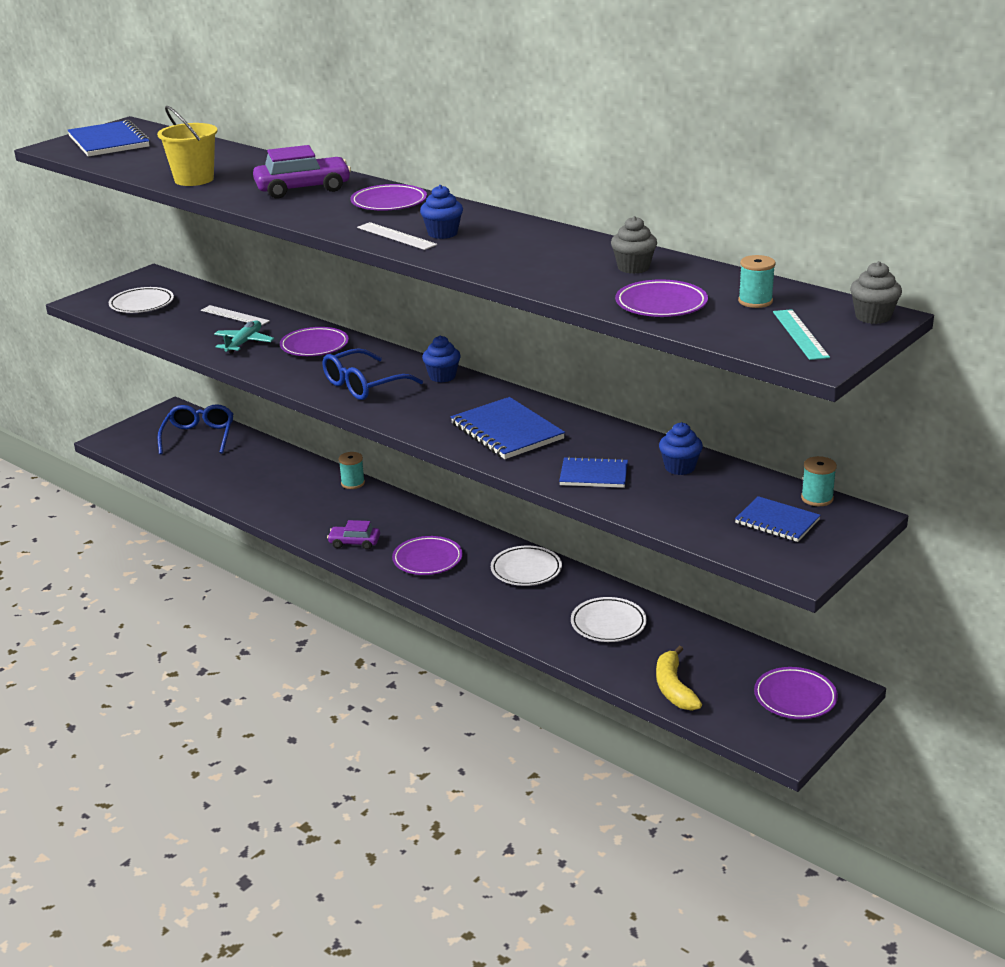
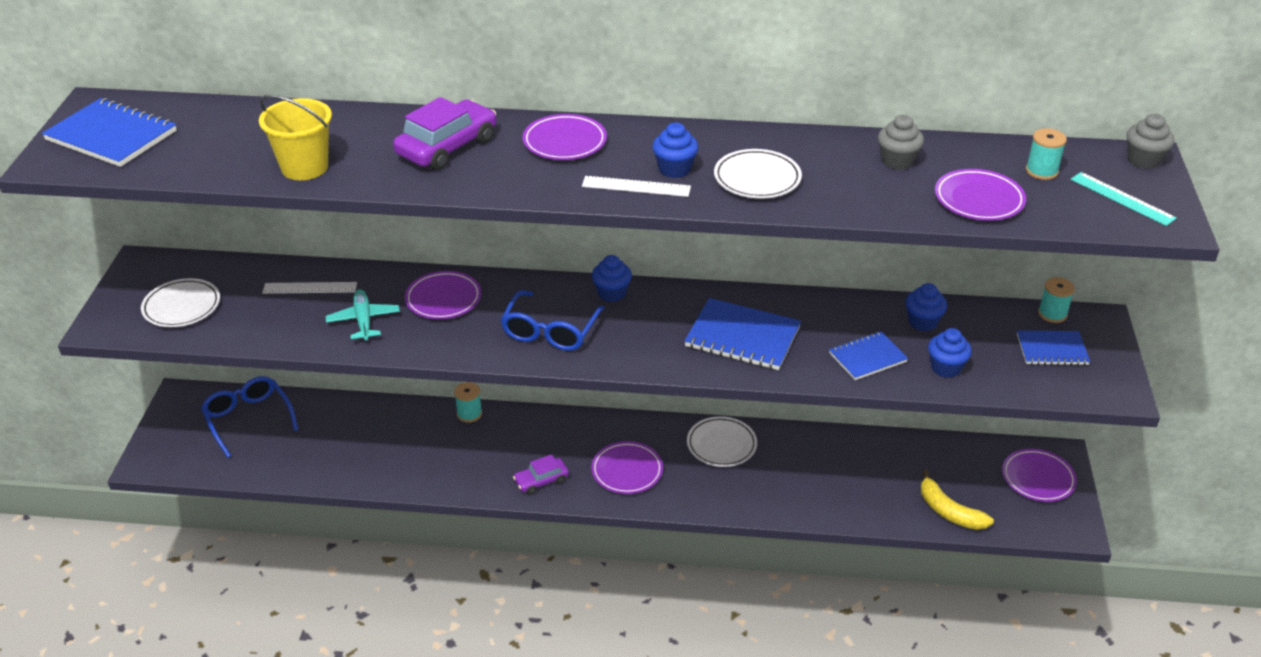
camera: 35 degrees left, 10 degrees up
white plate [571,597,647,642] -> white plate moved to [714,149,802,199]
none -> blue cupcake [928,328,972,378]

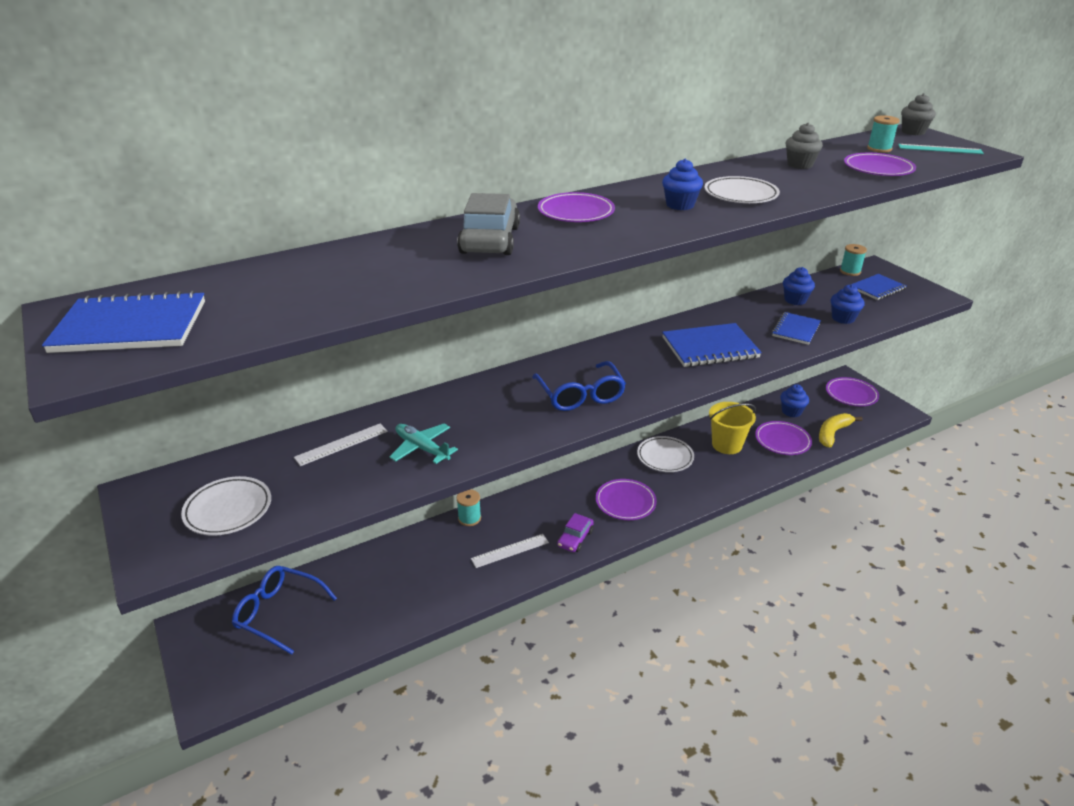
camera: 35 degrees left, 5 degrees down
yellow bucket [259,95,332,180] -> yellow bucket moved to [709,402,756,454]
purple car [393,97,496,170] -> grey car [457,193,520,255]
purple plate [405,271,481,319] -> purple plate moved to [755,421,812,455]
white ruler [582,176,691,197] -> white ruler moved to [471,534,549,568]
blue cupcake [592,255,632,302] -> blue cupcake moved to [780,384,809,417]
yellow banana [921,470,994,530] -> yellow banana turned 120 degrees clockwise [819,413,862,448]

